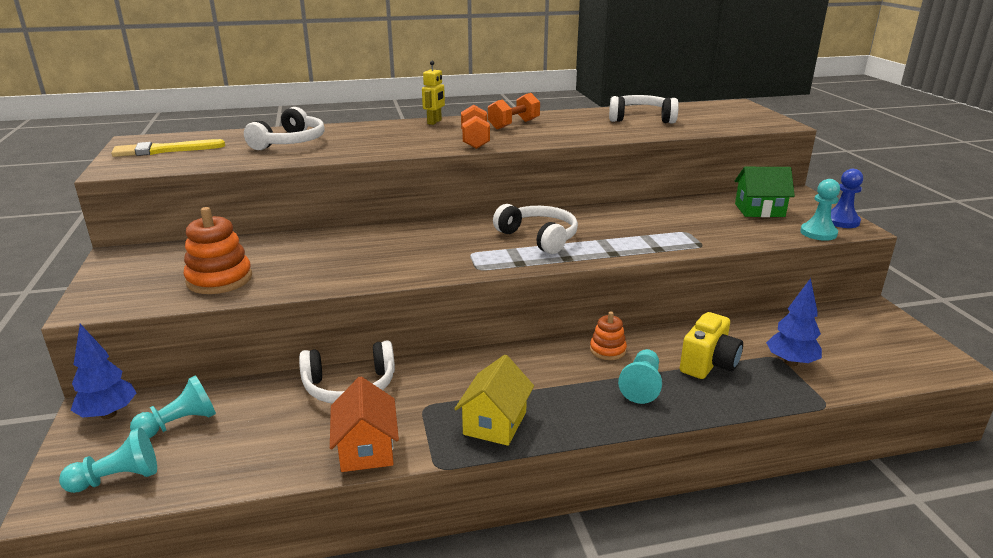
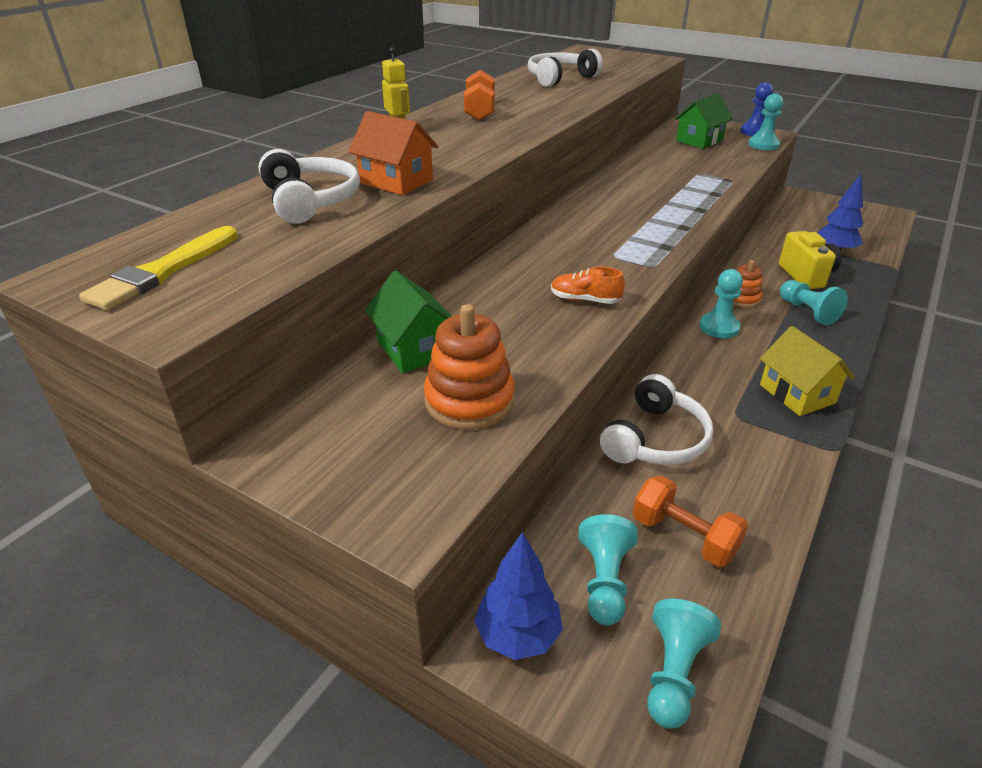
camera: 45 degrees left, 10 degrees up
orange house [330,376,399,472] -> orange house moved to [348,111,438,195]
orange dumbbell [461,105,490,149] -> orange dumbbell moved to [633,475,748,567]
white headphones [493,204,578,254] -> none
none -> green house [365,271,452,373]
none -> orange shoe [551,267,625,304]
none -> turquoise pawn [699,269,743,338]

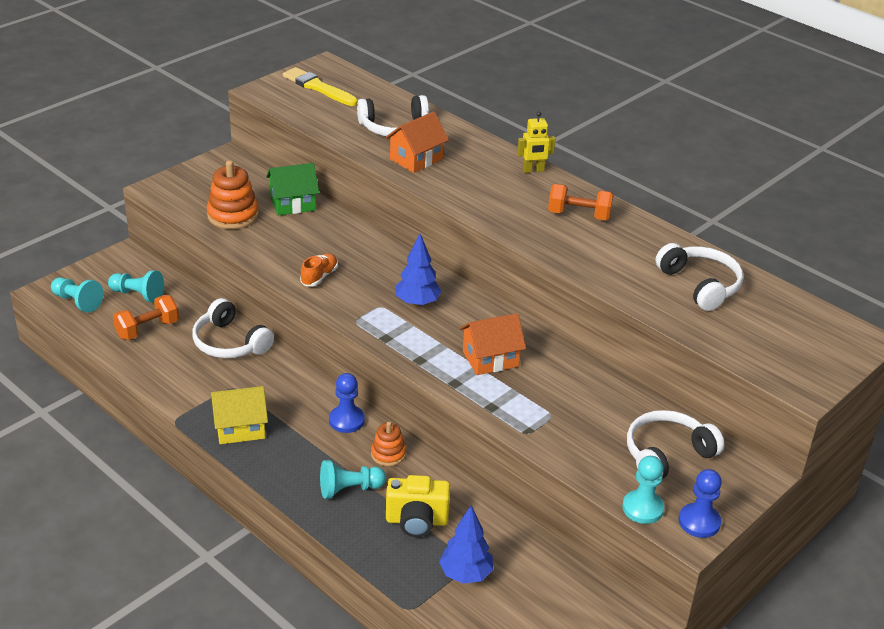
camera: 100 degrees right, 0 degrees up
blue tree [474,532,563,660] -> blue tree moved to [396,234,441,307]
green house [675,93,733,149] -> white headphones [627,410,724,479]
turquoise pawn [699,269,743,338] -> blue pawn [329,373,365,433]
none -> orange house [459,313,526,375]

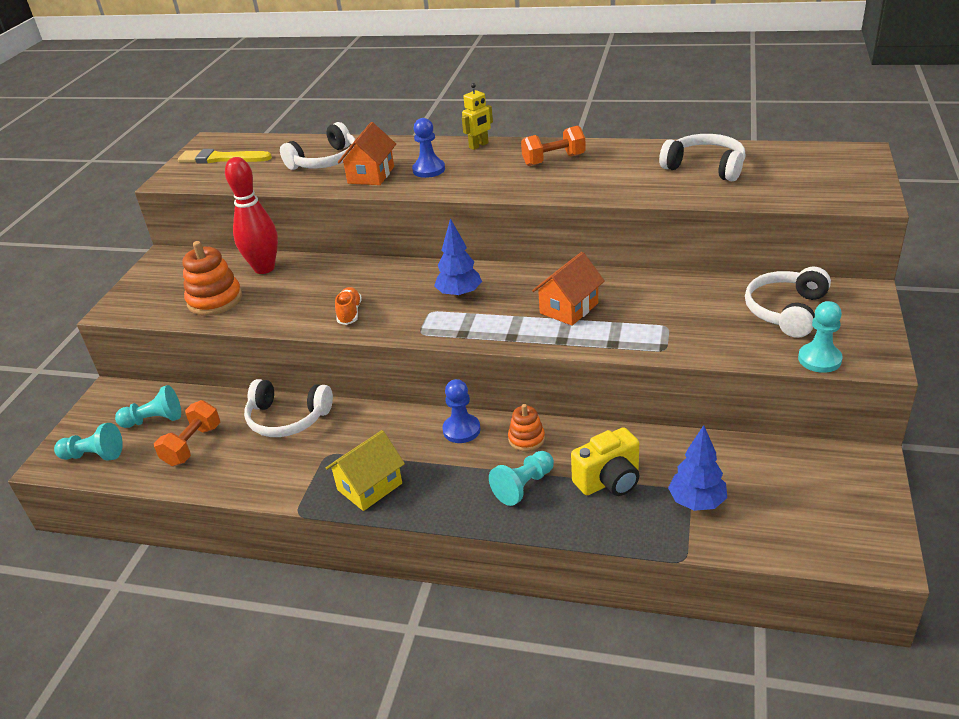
camera: 25 degrees left, 0 degrees up
green house [266,163,319,216] -> red bowling pin [225,157,278,274]
blue pawn [679,469,722,538] -> blue pawn moved to [412,118,445,178]

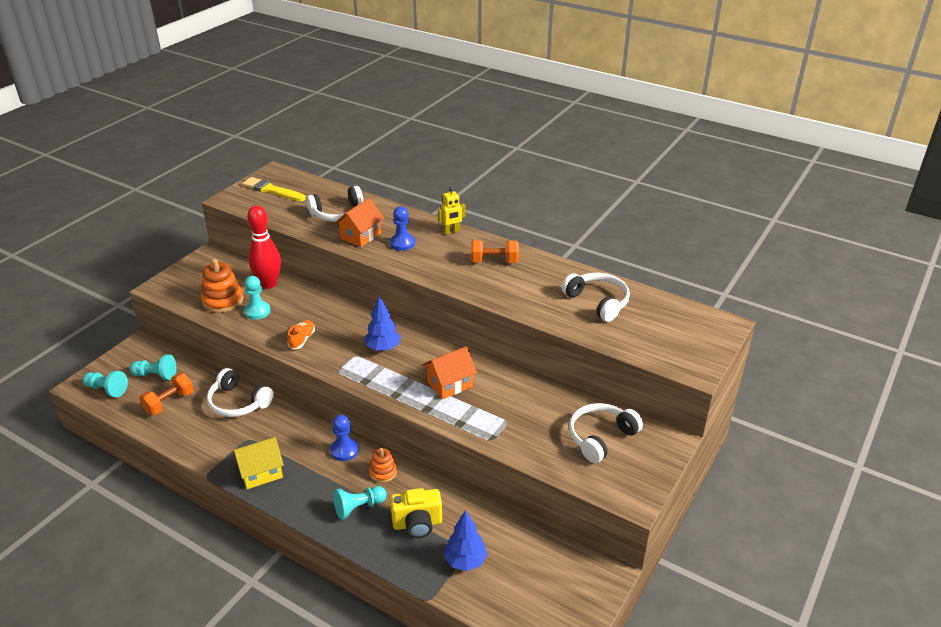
camera: 15 degrees right, 0 degrees up
turquoise pawn [798,301,843,373] -> turquoise pawn moved to [244,276,271,320]

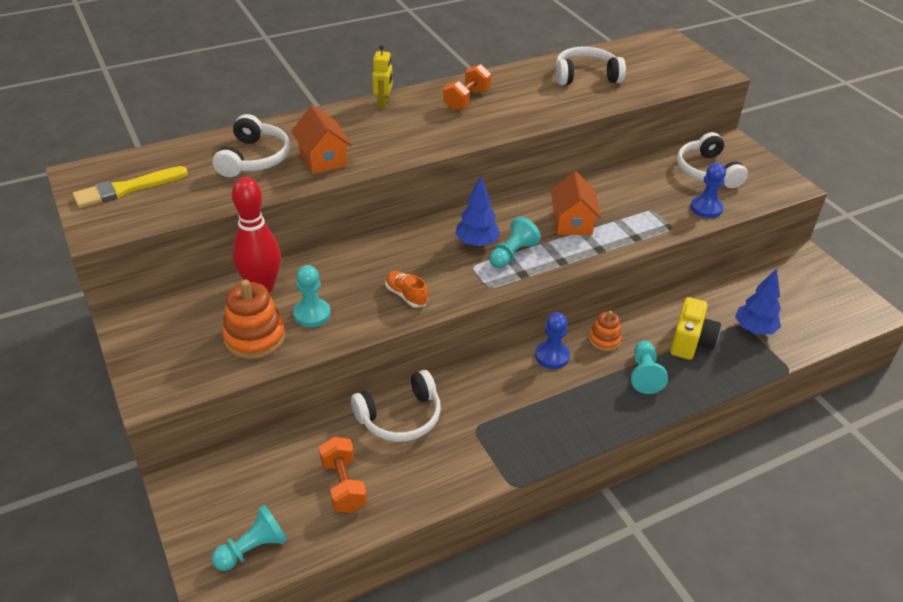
camera: 60 degrees left, 5 degrees up
turquoise pawn [130,354,177,380] -> turquoise pawn moved to [489,217,541,268]
yellow house [233,437,284,489] -> none
blue pawn [390,206,415,251] -> blue pawn moved to [690,163,726,218]

